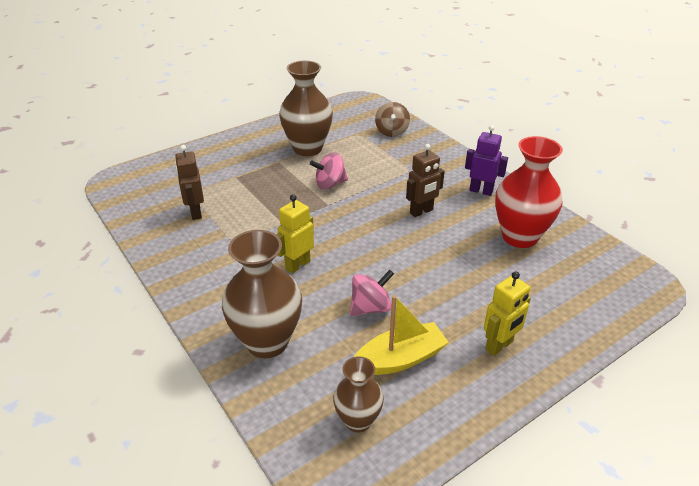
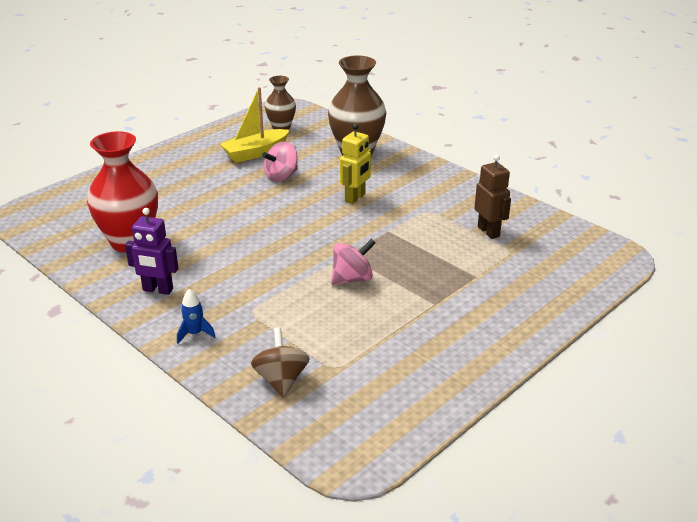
camera: 170 degrees right, 5 degrees down
brown vase [279,60,333,156] -> none
brown robot [406,144,445,217] -> none
yellow robot [484,271,531,356] -> none
none -> blue rocket [177,289,215,344]

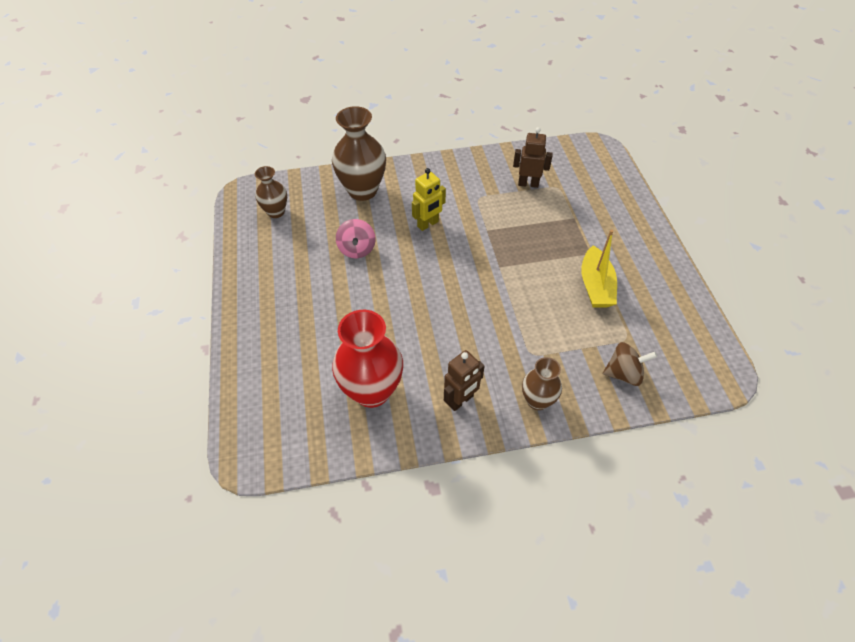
camera: 55 degrees left, 20 degrees up
purple robot [125,208,179,295] -> brown robot [444,350,485,411]
blue rocket [177,289,215,344] -> brown vase [522,357,562,410]
yellow boat [220,87,290,163] -> yellow boat moved to [581,230,617,308]
brown spinning top [251,327,310,398] -> brown spinning top turned 150 degrees clockwise [603,342,657,386]
pink spinning top [331,239,375,285] -> none
yellow robot [340,123,371,204] -> yellow robot turned 75 degrees clockwise [412,168,446,231]

